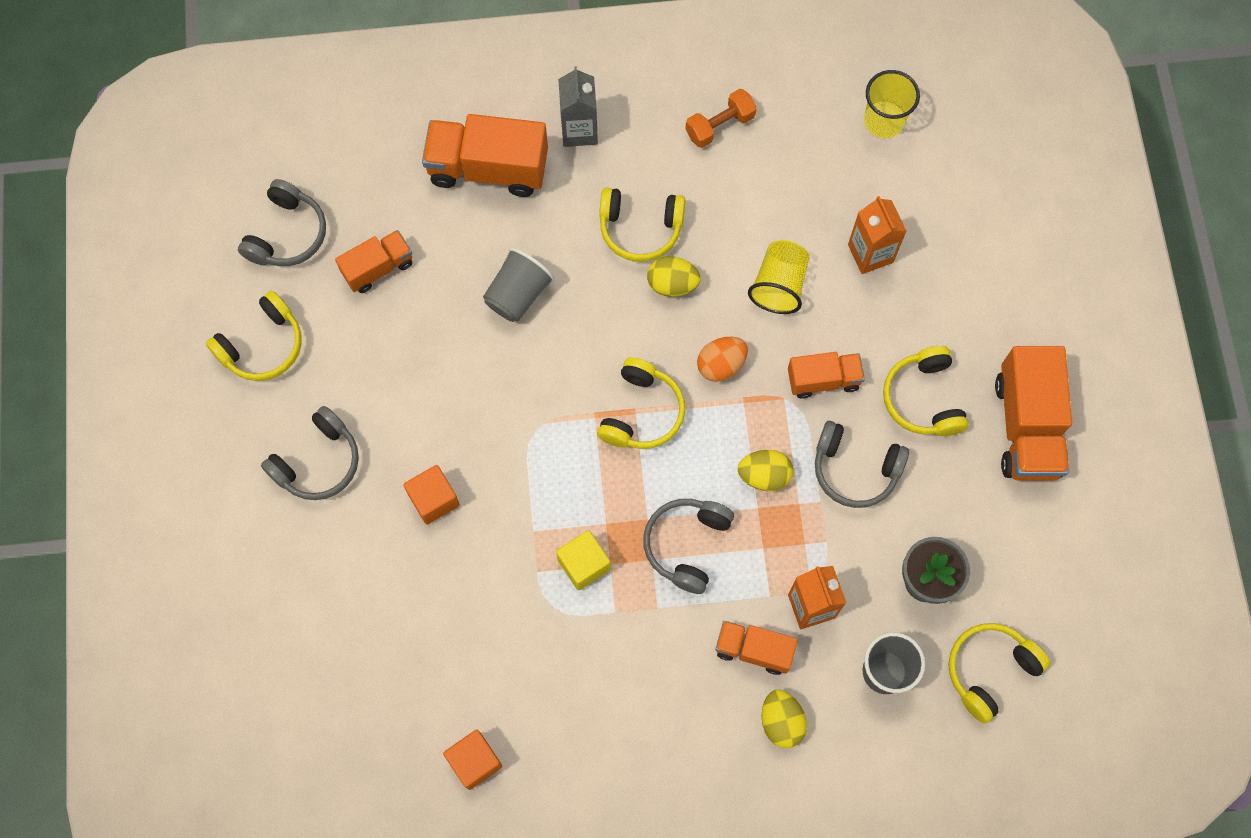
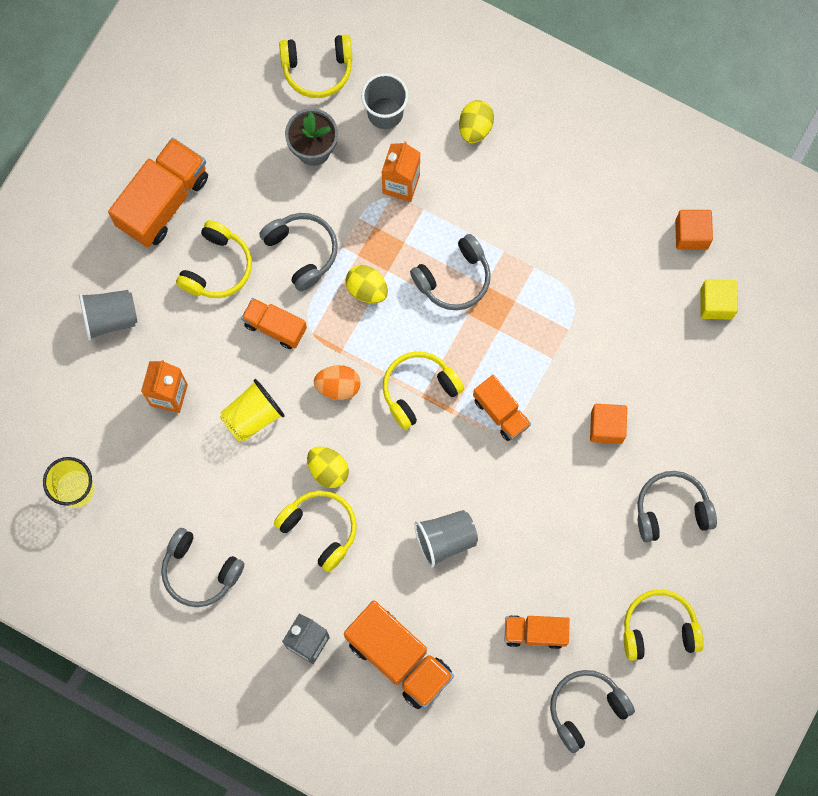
camera: 145 degrees left, 5 degrees up
yellow cube [556,530,611,590] -> yellow cube moved to [700,280,738,320]
orange dumbbell [685,89,757,148] -> grey headphones [161,528,244,607]
orange truck [715,621,798,675] -> orange truck moved to [473,375,531,441]
none -> grey cup [79,290,137,341]

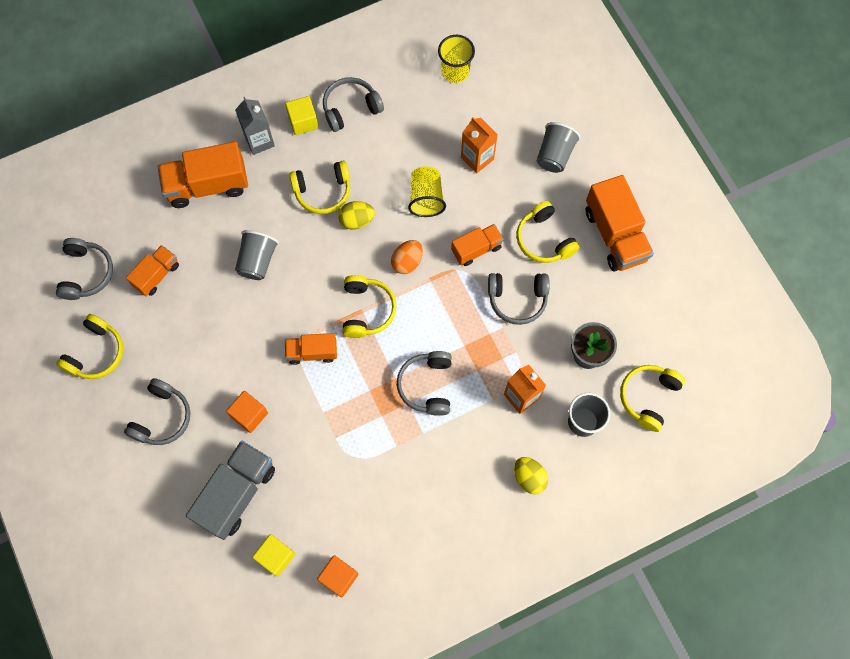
camera: 125 degrees right, 5 degrees down
yellow egg [346,265,388,303] -> none
none -> grey truck [186,441,275,540]
none -> yellow cube [285,96,318,135]

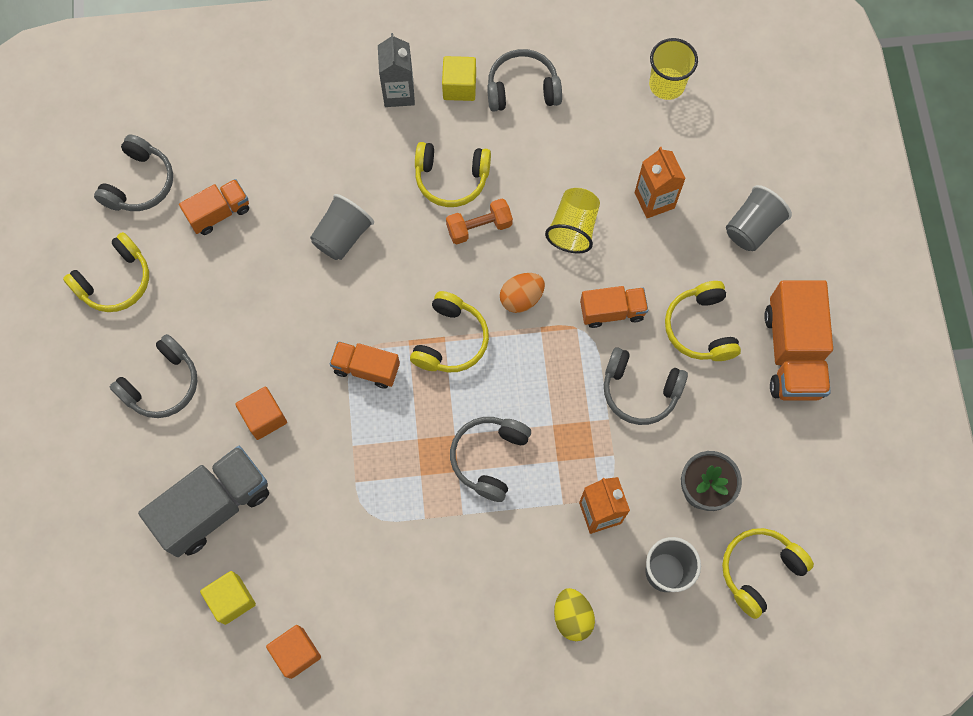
camera: 20 degrees right, 0 degrees up
orange truck [157,141,248,208] -> none
yellow egg [338,201,375,230] -> orange dumbbell [446,199,513,244]

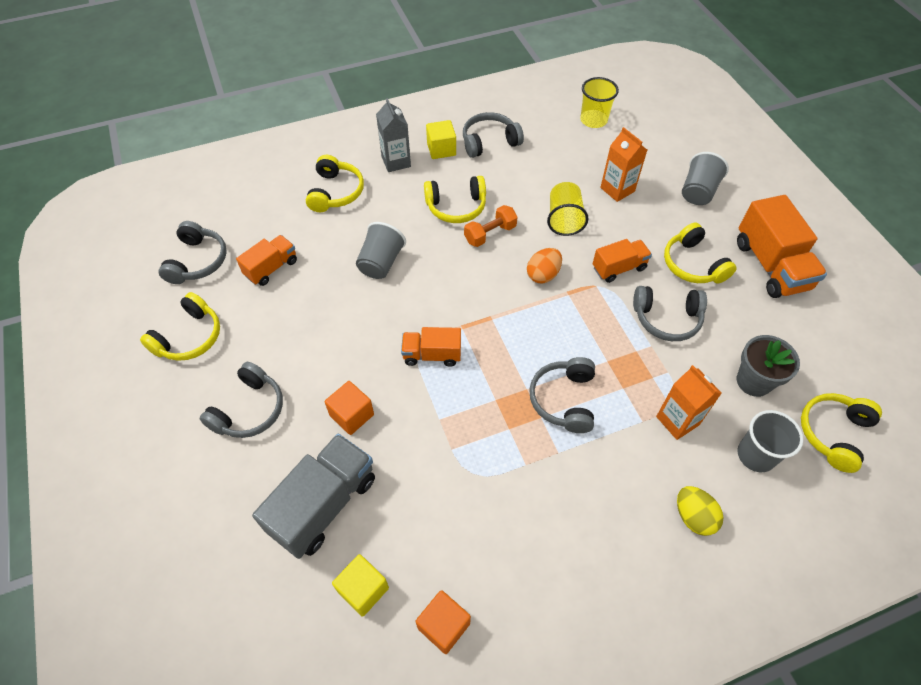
camera: 15 degrees left, 15 degrees down
yellow headphones [410,291,489,373] -> yellow headphones moved to [306,155,364,212]

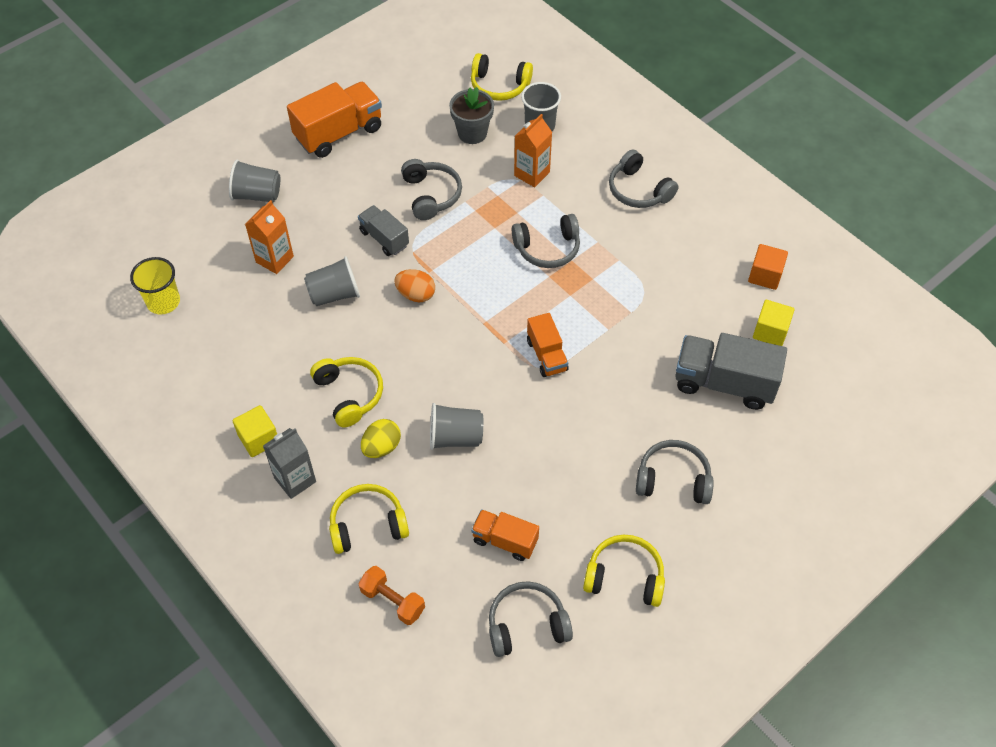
camera: 110 degrees left, 0 degrees up
orange cube [325,381,374,435] -> none
grey headphones [463,112,524,158] -> grey headphones moved to [609,150,678,208]
orange dumbbell [464,205,518,247] -> orange dumbbell moved to [358,566,425,625]
yellow cup [547,182,588,236] -> grey cup [304,256,360,306]
orange truck [593,239,652,283] -> grey truck [358,205,409,256]
yellow headphones [664,222,737,284] -> none
yellow egg [677,486,723,536] -> yellow egg moved to [361,419,401,458]

